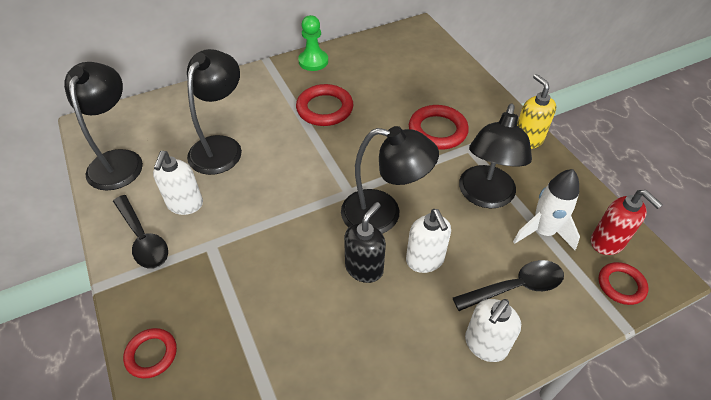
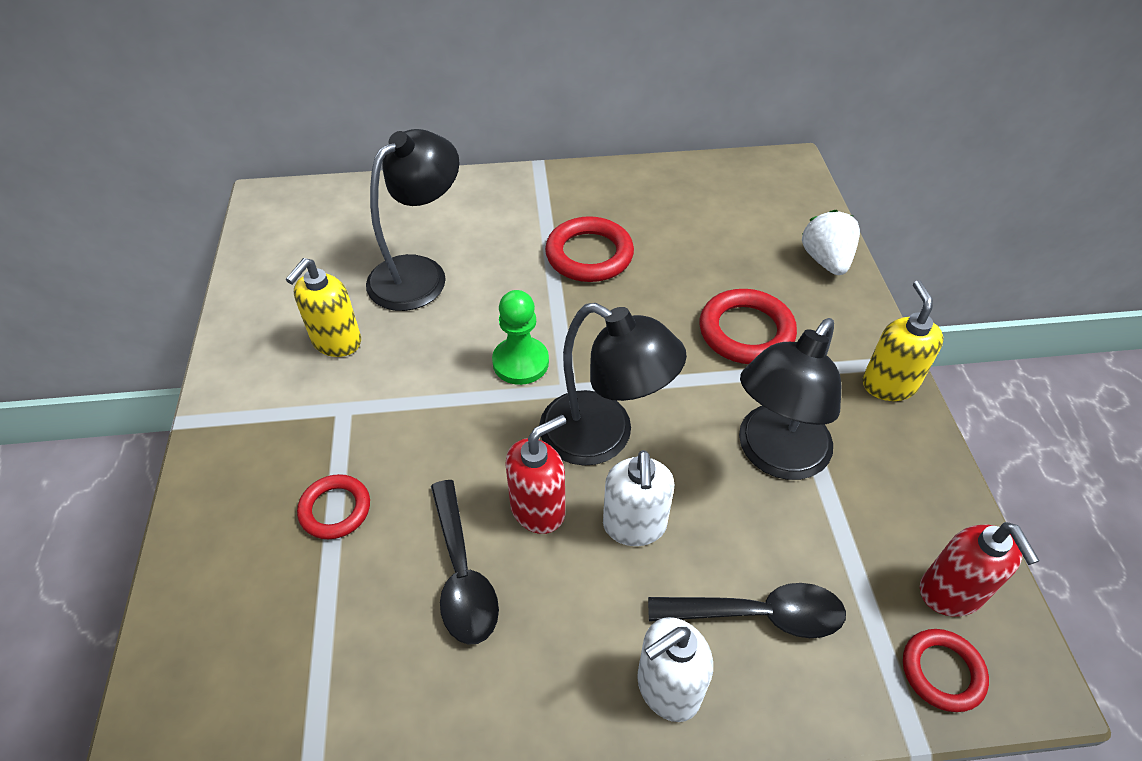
camera: 20 degrees right, 0 degrees up
black lamp [64,62,143,191] -> none
black spoon [113,195,168,269] -> black spoon moved to [431,480,499,645]
red ring [123,328,177,379] -> red ring moved to [297,474,370,539]
white soap dispenser [153,151,203,215] -> yellow soap dispenser [285,258,361,357]
green pawn [298,15,328,71] -> green pawn moved to [492,290,549,385]
black soap dispenser [344,202,386,283] -> red soap dispenser [505,415,566,534]
white rocket [513,169,580,250] -> none
none -> white strawberry [802,210,860,275]

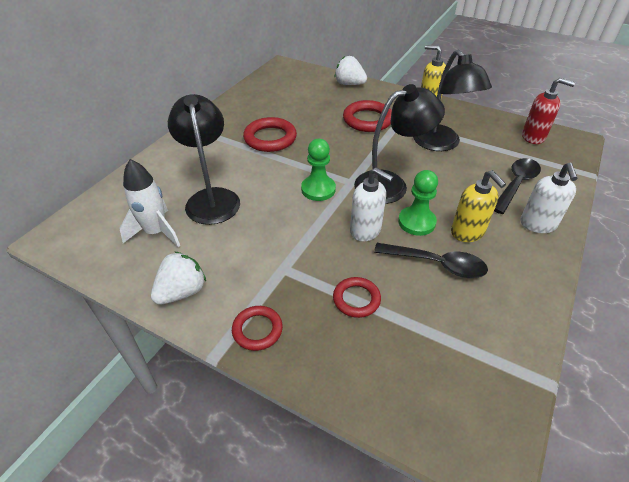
camera: 55 degrees left, 5 degrees down
yellow soap dispenser [285,258,361,357] -> yellow soap dispenser moved to [451,170,506,242]
red soap dispenser [505,415,566,534] -> green pawn [398,170,438,236]
white soap dispenser [603,450,674,546] -> white soap dispenser moved to [350,167,393,241]
red ring [903,629,989,712] -> red ring moved to [232,306,283,351]
none -> white rocket [119,159,180,247]
none -> white strawberry [151,251,206,305]

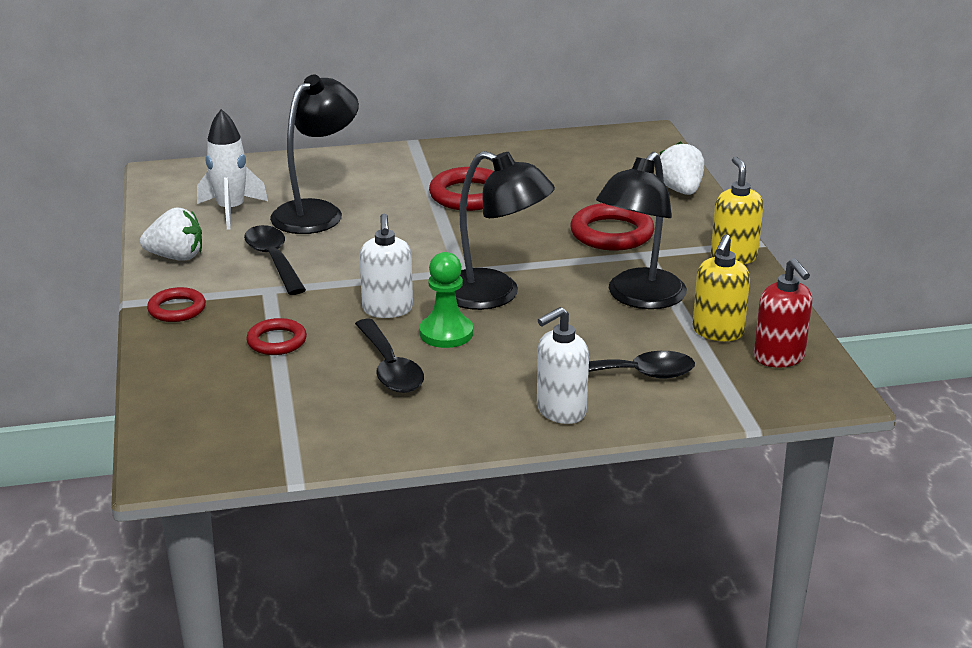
camera: 50 degrees right, 15 degrees down
green pawn [301,139,336,201] -> none
yellow soap dispenser [451,170,506,242] -> yellow soap dispenser moved to [693,234,750,341]
none -> black spoon [244,225,306,295]

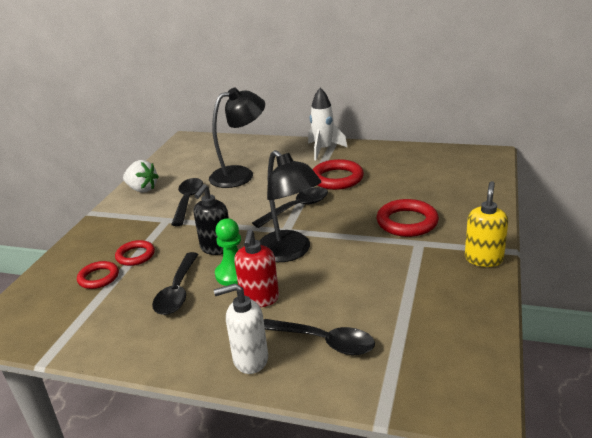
camera: 30 degrees right, 0 degrees up
red ring [147,287,206,322] -> red ring moved to [77,261,119,289]
white rocket [197,109,268,230] -> white rocket moved to [308,88,347,160]
white soap dispenser [360,214,413,318] -> black soap dispenser [193,184,229,255]
black lamp [596,152,687,309] -> none
white strawberry [660,141,704,195] -> none
yellow soap dispenser [693,234,750,341] -> none
red soap dispenser [754,258,813,368] -> red soap dispenser moved to [234,229,279,307]
none -> black spoon [252,187,328,228]

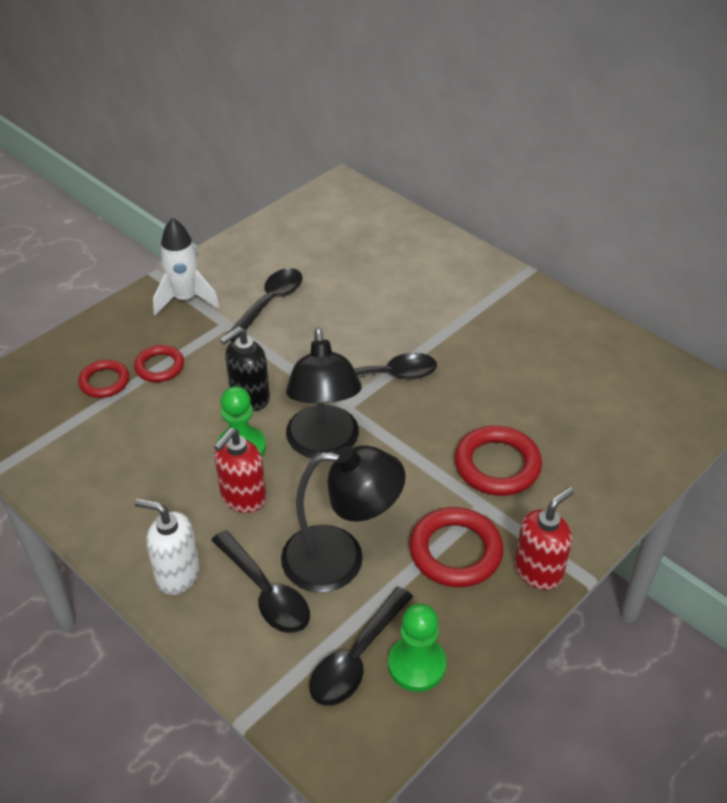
camera: 25 degrees right, 15 degrees up
white strawberry [123,160,159,192] -> none
black spoon [152,252,198,315] -> black spoon moved to [309,587,413,706]
black lamp [209,88,265,188] -> black lamp moved to [281,445,406,593]
white rocket [308,88,347,160] -> white rocket moved to [153,218,219,316]
red ring [312,159,364,190] -> red ring moved to [409,507,504,587]
yellow soap dispenser [465,181,508,267] -> red soap dispenser [514,487,574,590]
none -> green pawn [388,603,446,692]

